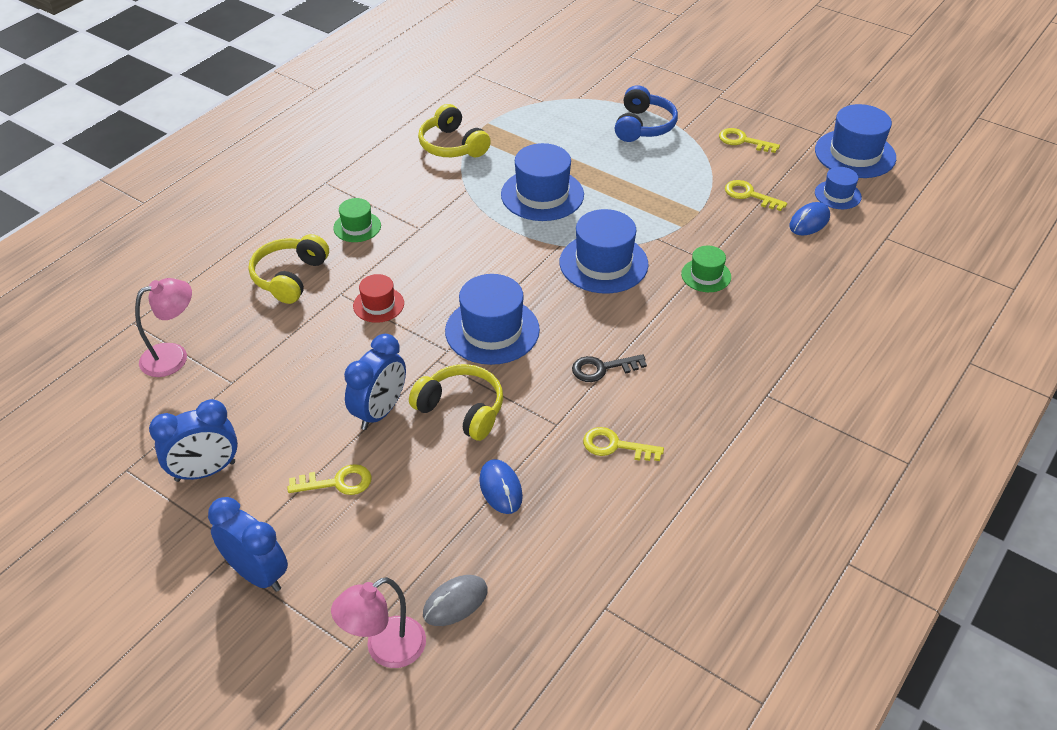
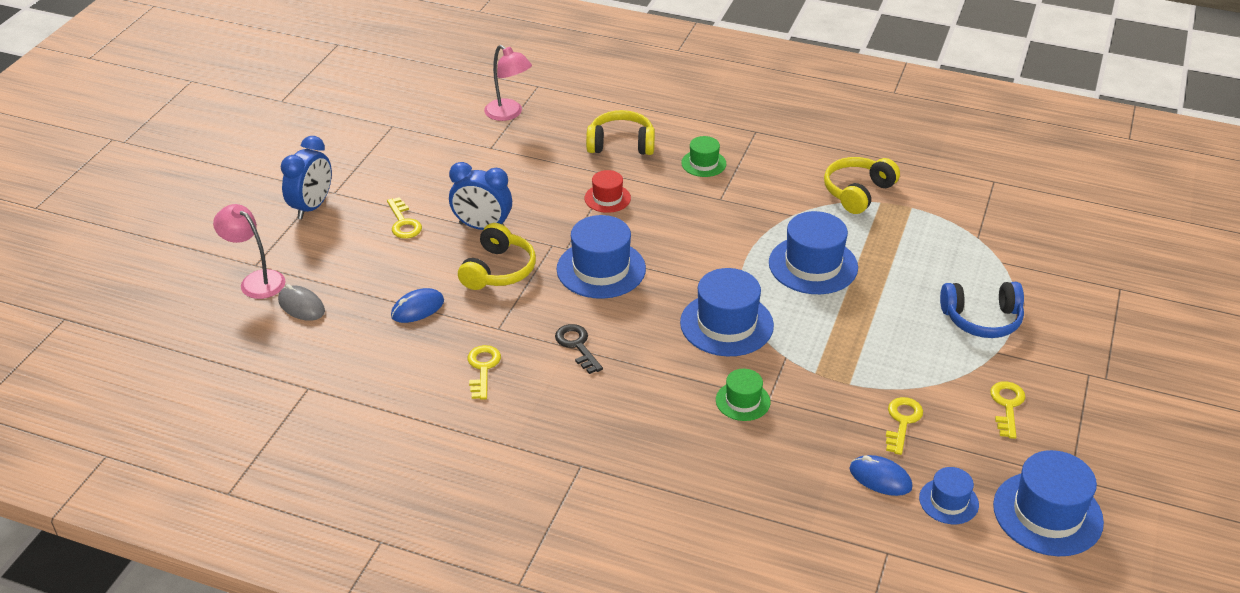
camera: 75 degrees right, 5 degrees down
blue clock [149,399,238,482] -> none

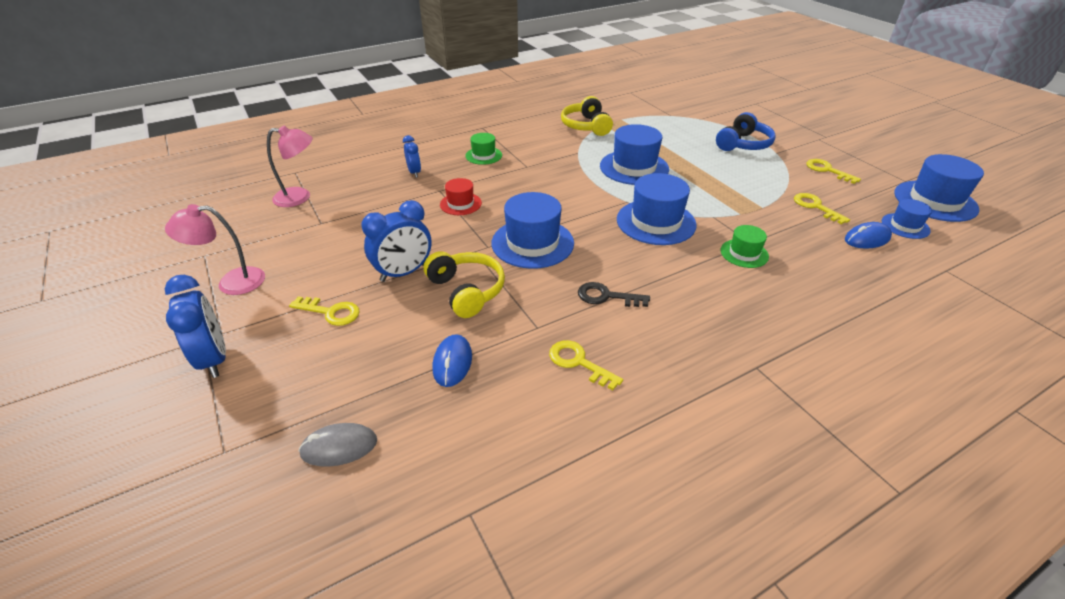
camera: 50 degrees left, 0 degrees up
pink lamp [213,204,286,299] -> pink lamp moved to [165,204,265,295]
yellow headphones [586,110,655,155] -> blue clock [403,135,421,178]

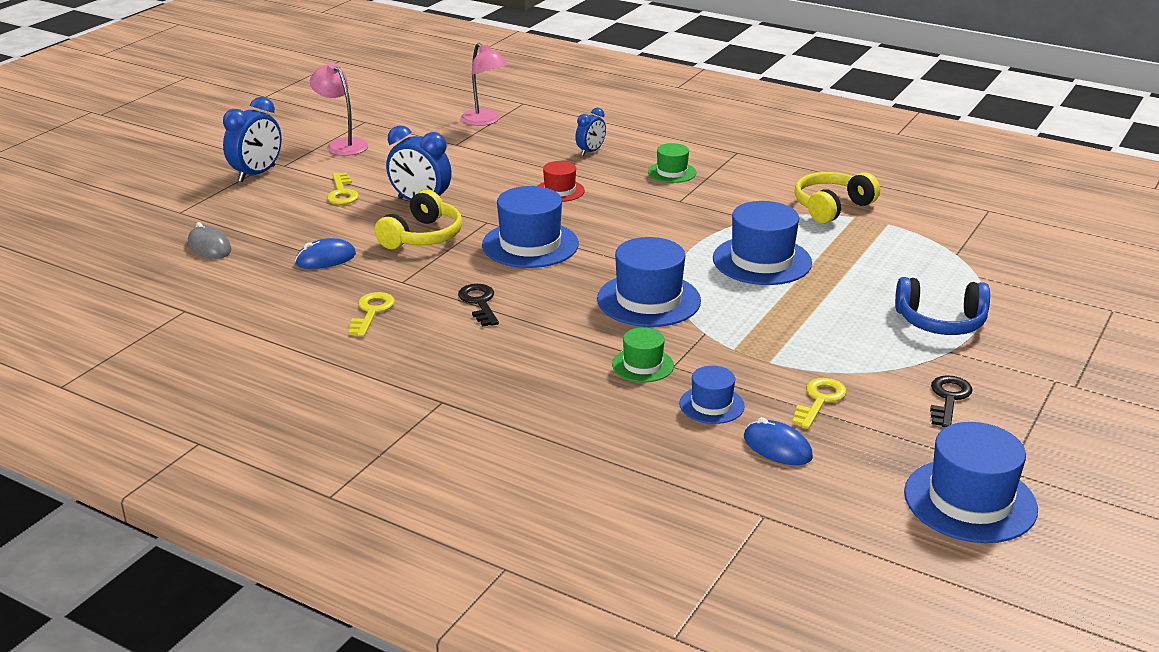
camera: 60 degrees right, 10 degrees down
yellow key [806,159,861,184] -> black key [930,375,972,427]
blue hat [882,199,932,239] -> blue hat moved to [679,366,745,424]

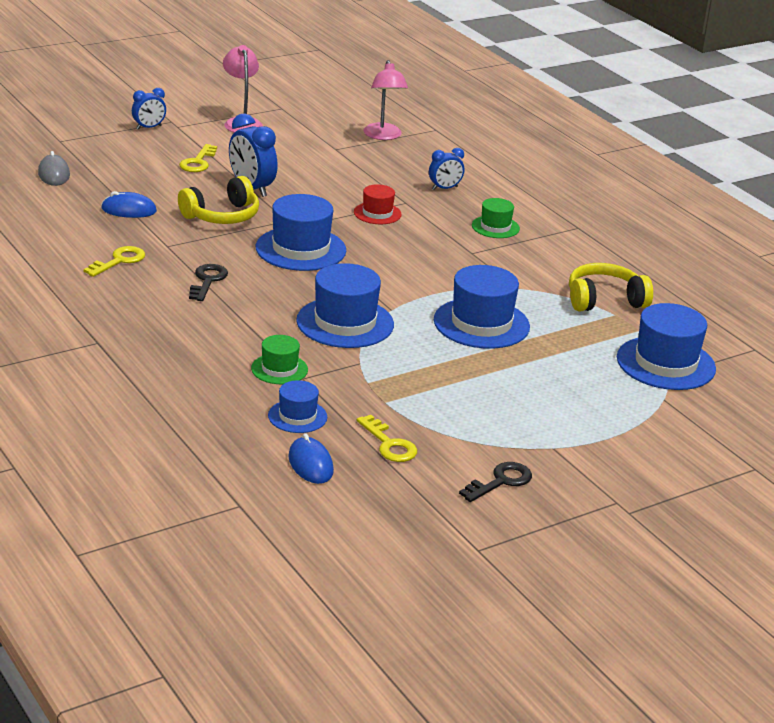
camera: 25 degrees right, 0 degrees up
blue clock [223,97,282,182] -> blue clock [132,88,166,130], size x0.59
yellow key [792,378,847,429] -> yellow key turned 90 degrees clockwise [357,415,417,462]
blue headphones [895,277,990,335] -> none
blue hat [904,422,1038,543] -> blue hat moved to [617,303,716,390]

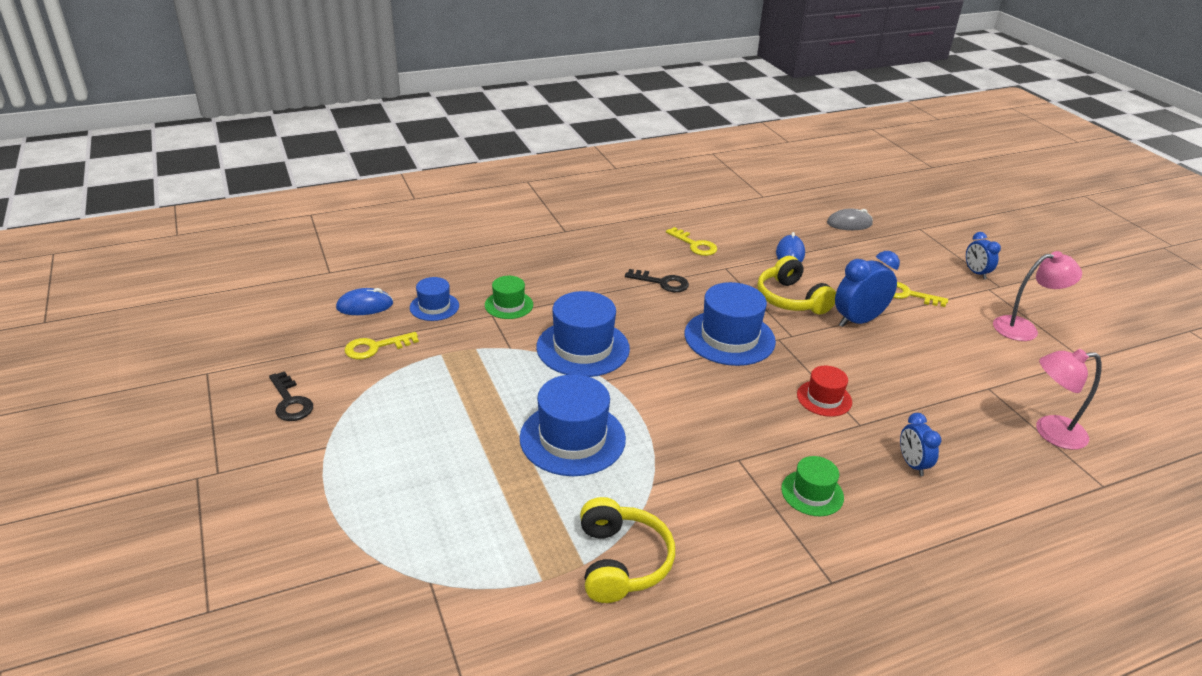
camera: 100 degrees right, 5 degrees up
blue hat [617,303,716,390] -> none

